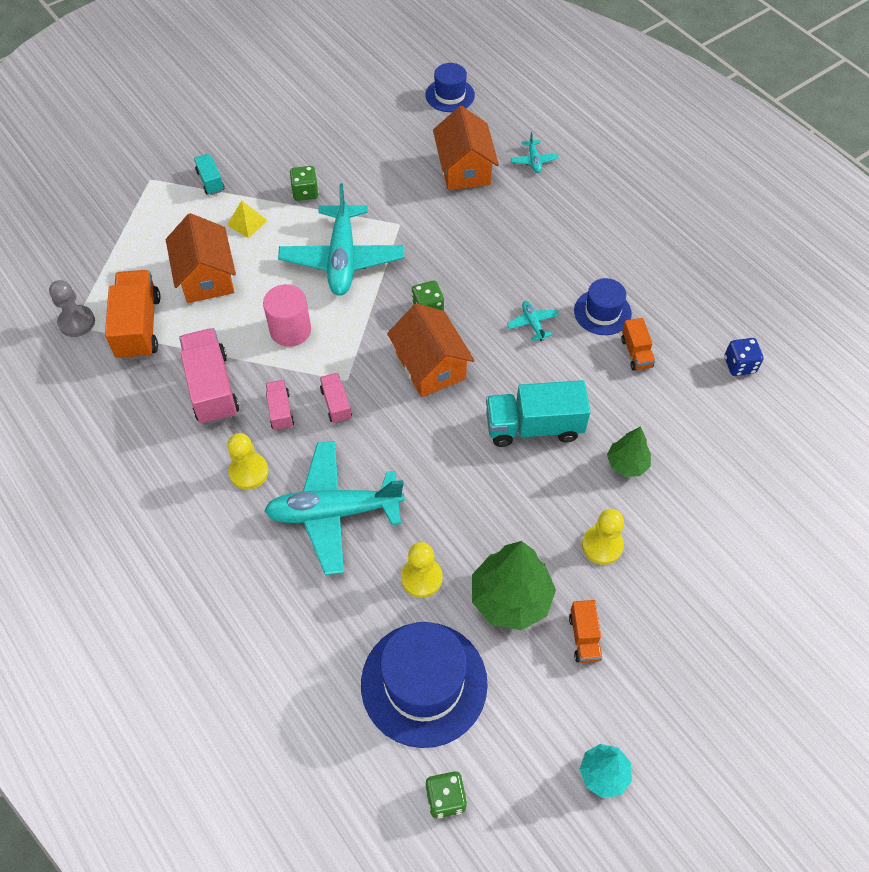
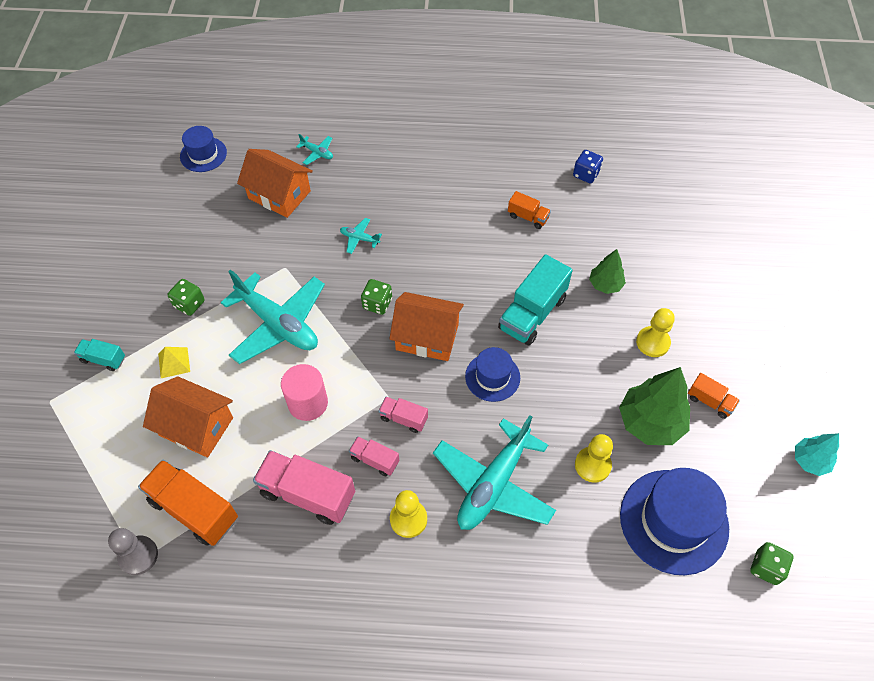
camera: 50 degrees left, 0 degrees up
turquoise plane [507,301,559,341] -> turquoise plane moved to [340,218,382,254]
blue hat [574,278,632,335] -> blue hat moved to [465,347,520,402]

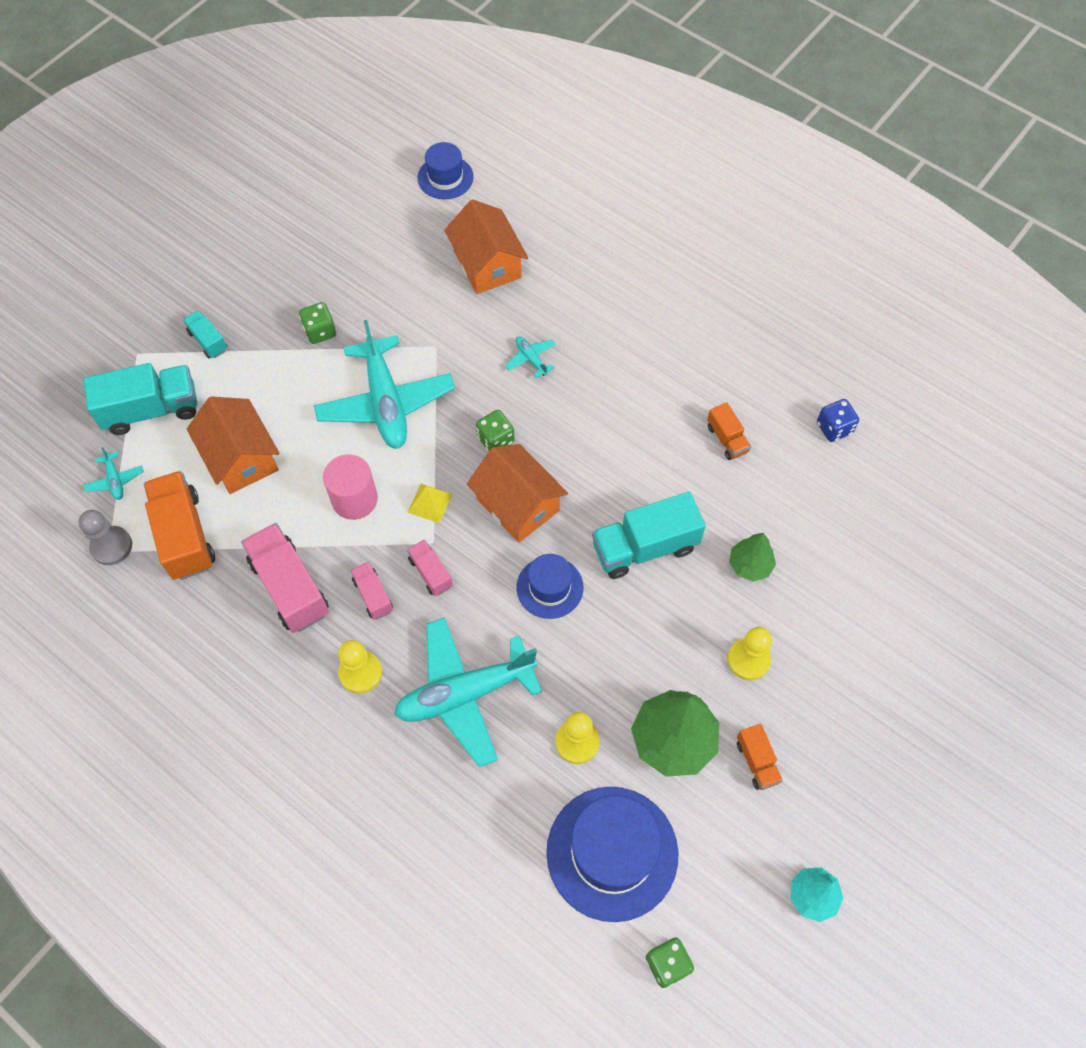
camera: 35 degrees right, 5 degrees up
yellow pyramid [158,347,190,378] -> yellow pyramid moved to [407,484,453,523]
turquoise plane [296,134,333,165] -> turquoise plane moved to [83,447,144,500]
none -> turquoise truck [83,363,197,435]

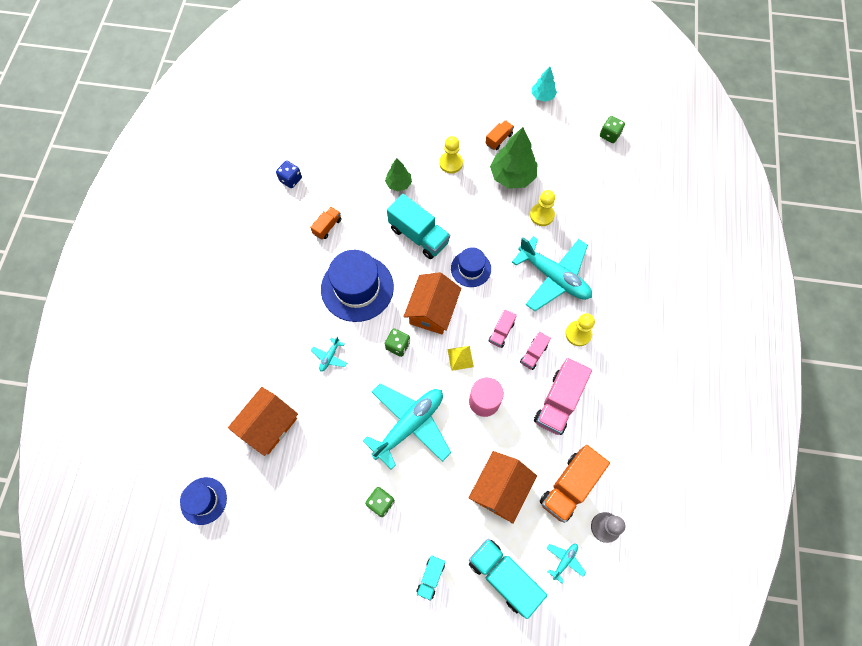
camera: 120 degrees left, 5 degrees up
blue hat [546,787,678,922] -> blue hat moved to [321,250,394,322]

